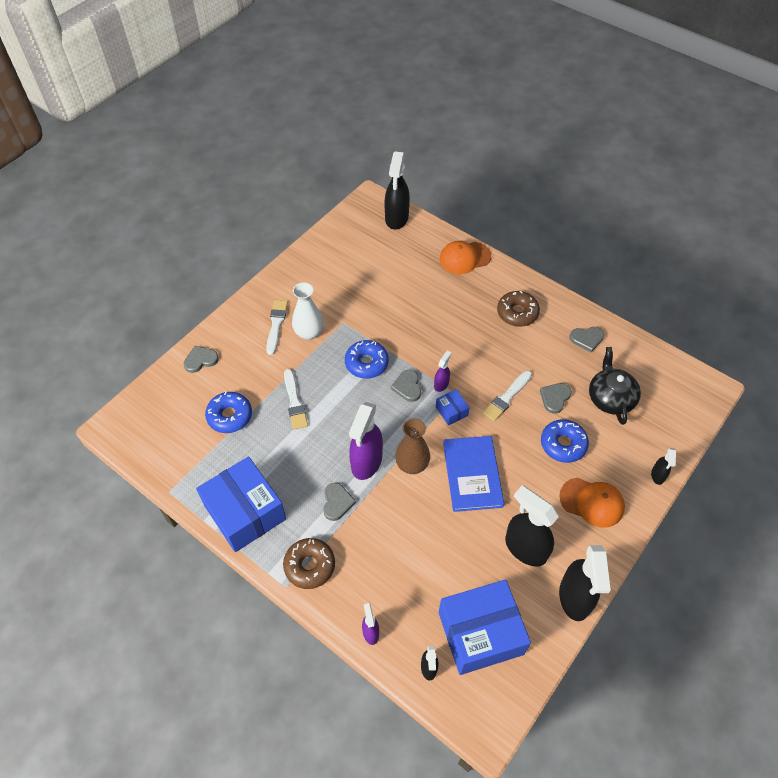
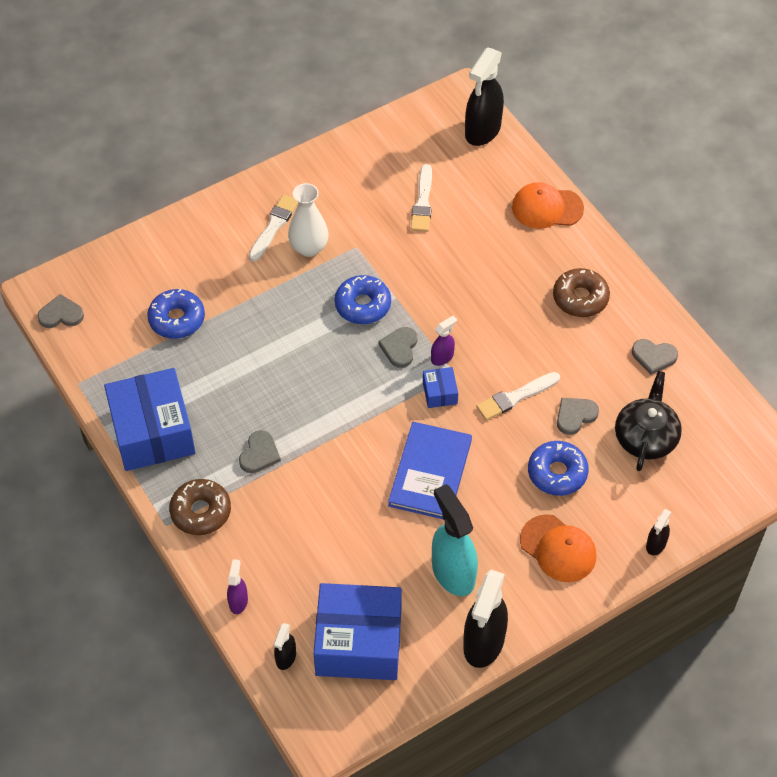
camera: 20 degrees right, 0 degrees up
grey heart [184,346,219,373] -> grey heart moved to [37,294,84,328]
white brush [284,369,308,430] -> white brush moved to [411,164,432,232]
purple spray bottle [349,402,383,480] -> none
brown vase [395,418,430,474] -> none
black spray bottle [505,485,559,567] -> turquoise spray bottle [432,484,478,596]

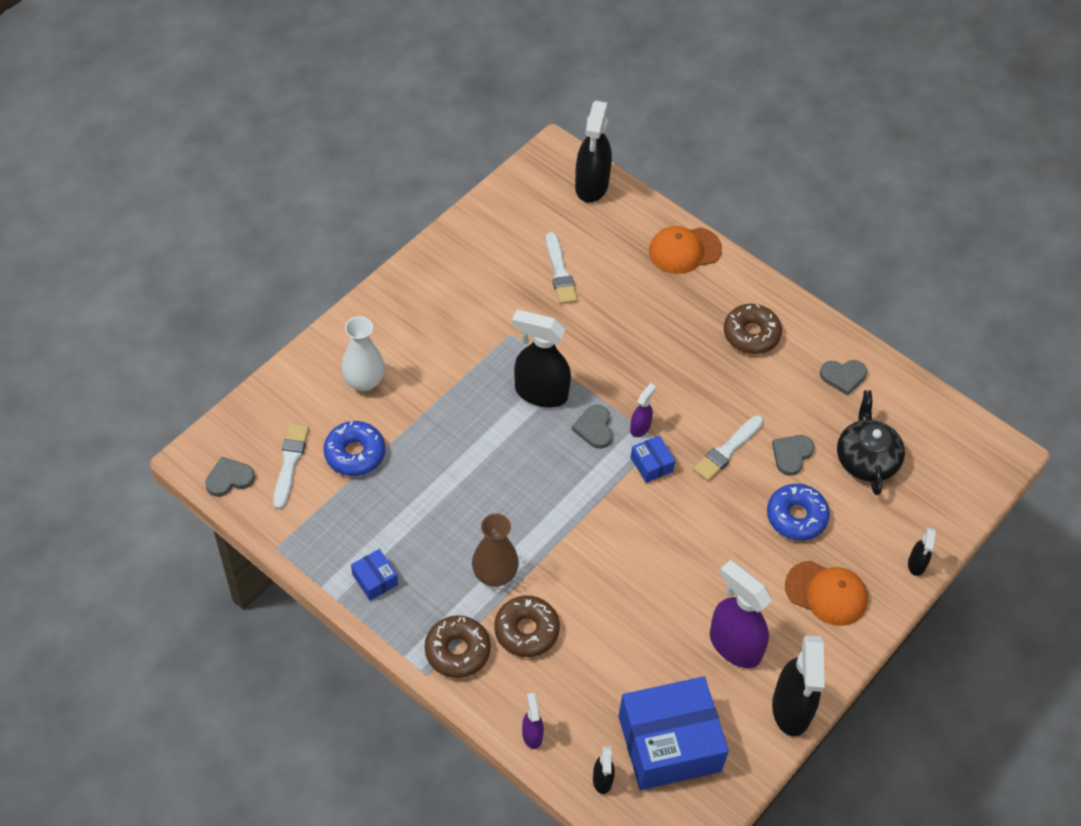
camera: 20 degrees left, 0 degrees up
blue box [104,368,196,471] -> blue box [351,549,398,601], size x0.43
grey heart [239,430,281,473] -> brown vase [472,513,519,587]
white brush [249,194,299,262] -> white brush moved to [273,423,309,509]
white vase [288,183,329,257] -> white vase moved to [341,316,385,391]
blue donut [335,275,391,324] -> black spray bottle [512,310,571,408]
blue book [388,422,472,519] -> none
turquoise spray bottle [432,484,478,596] -> purple spray bottle [710,560,772,668]
none -> brown donut [494,596,560,657]

